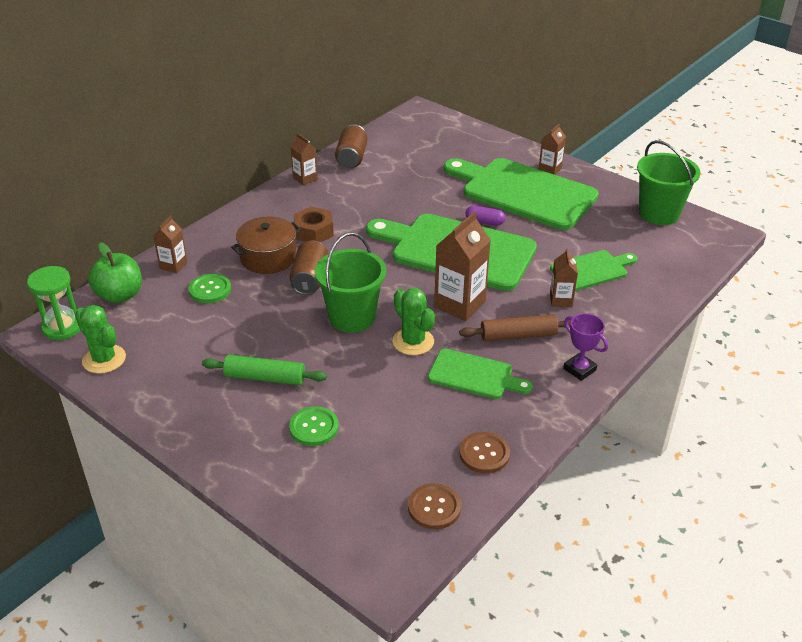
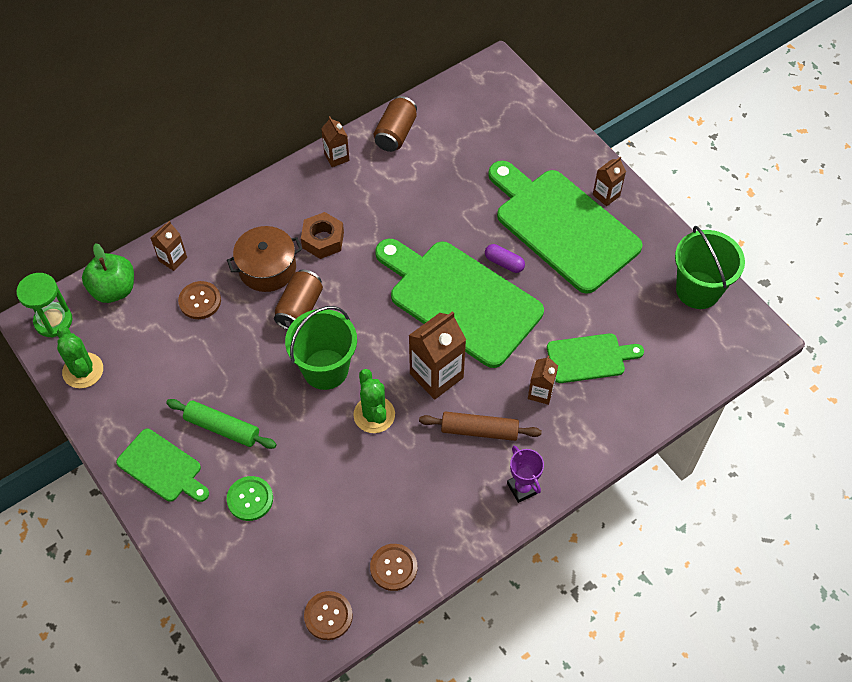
camera: 15 degrees right, 20 degrees up
green button [189,274,231,303] -> brown button [178,281,221,319]
green cutting board [428,349,533,399] -> green cutting board moved to [116,429,209,502]

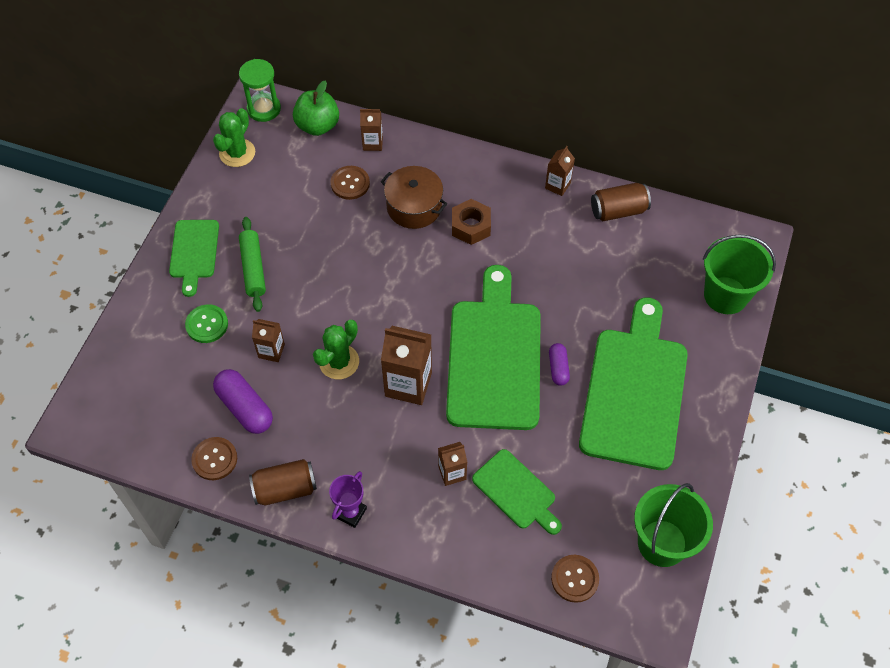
camera: 55 degrees right, 0 degrees up
brown can [274,269,323,330] -> brown can moved to [249,459,317,505]
green bucket [285,306,357,390] -> green bucket moved to [703,234,776,314]
brown button [304,591,353,640] -> brown button moved to [551,555,599,603]
brown rolling pin [419,411,542,441] -> none
brown carton [593,157,626,206] -> brown carton moved to [252,319,285,362]
none -> purple capsule [213,369,273,434]

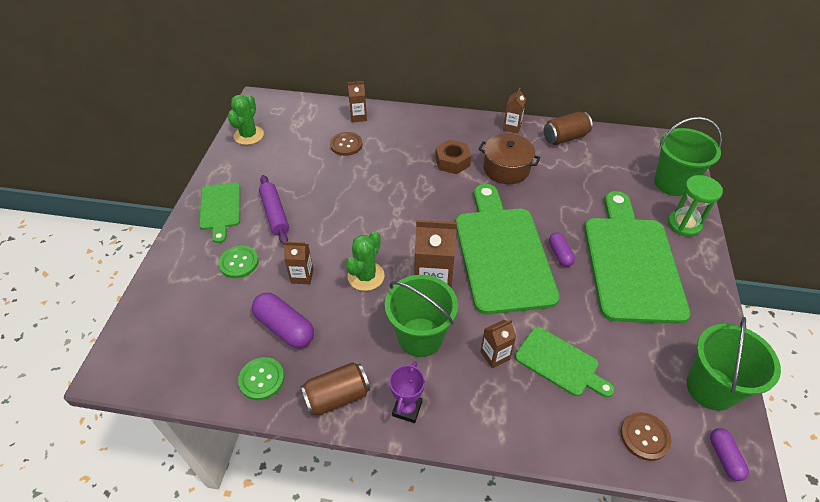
camera: 10 degrees left, 10 degrees down
brown button [191,437,237,480] -> green button [238,357,284,400]
green hourglass [239,59,281,122] -> green hourglass moved to [668,175,723,237]
green rolling pin [239,217,266,312] -> purple rolling pin [259,175,289,244]
green apple [293,80,339,136] -> none
brown pot [381,166,447,229] -> brown pot moved to [478,133,540,184]
none -> green bucket [385,275,458,357]
none -> purple capsule [710,428,749,481]

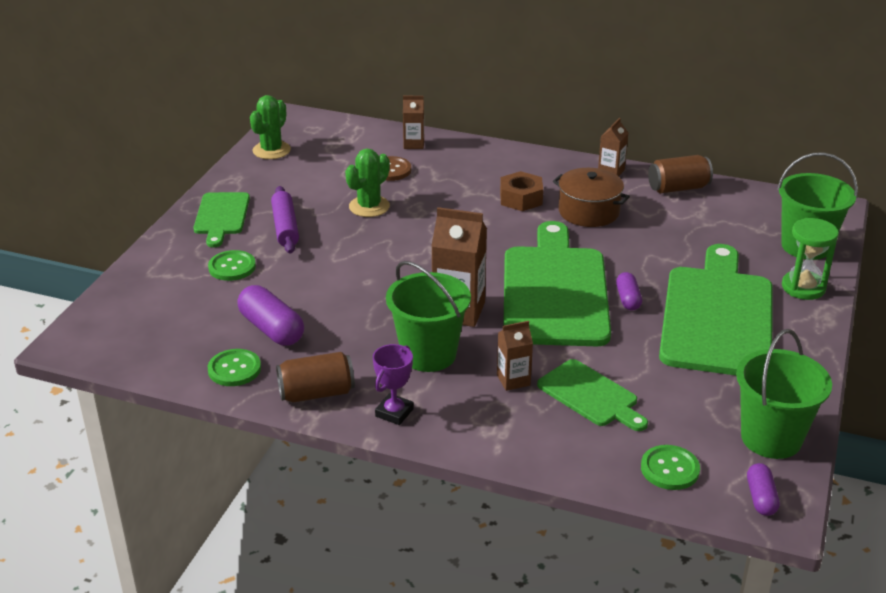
camera: 10 degrees right, 15 degrees down
brown carton [284,242,313,284] -> none
green cactus [346,231,385,291] -> green cactus moved to [345,149,390,217]
brown button [620,412,672,461] -> green button [641,445,700,490]

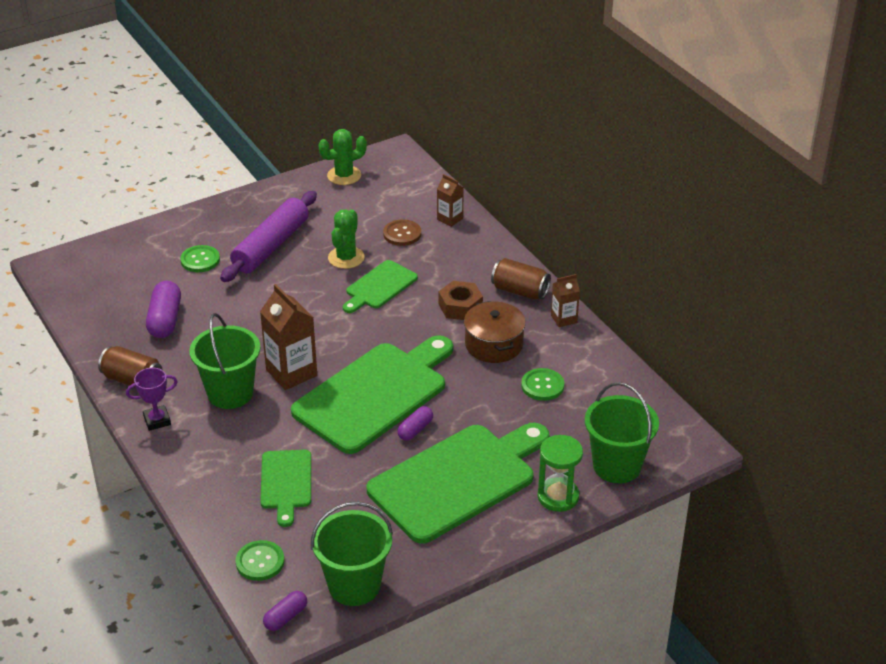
camera: 40 degrees right, 5 degrees up
green cutting board [193,192,250,247] -> green cutting board moved to [343,260,418,313]
green button [208,349,261,386] -> green button moved to [521,368,564,401]
purple rolling pin [271,186,299,254] -> purple rolling pin [220,191,317,282], size x1.55
green cactus [345,149,390,217] -> green cactus turned 60 degrees counterclockwise [328,209,365,269]
brown carton [497,321,533,391] -> none
brown can [648,155,713,193] -> brown can moved to [491,258,551,300]

